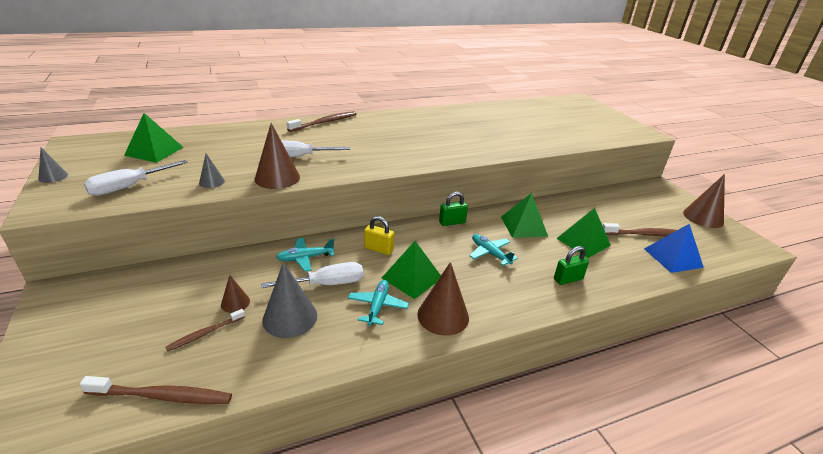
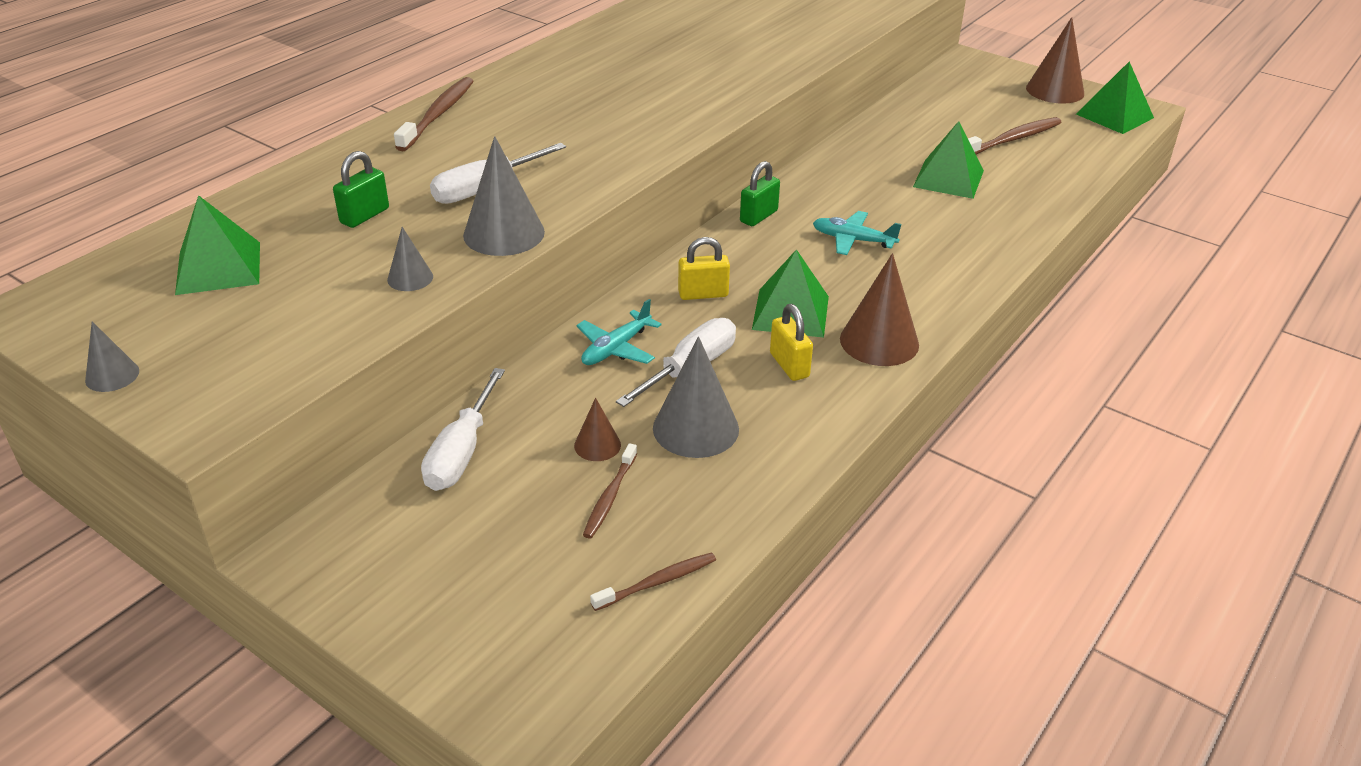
camera: 30 degrees left, 5 degrees up
brown toothbrush [79,376,232,404] -> brown toothbrush [590,552,716,611], size x0.62
white screwdriver [84,160,188,196] -> white screwdriver moved to [421,368,505,491]
brown cone [255,123,300,189] -> grey cone [463,136,545,256]
turquoise plane [348,280,409,326] -> yellow padlock [770,304,813,381]
green pyramid [501,193,548,238] -> green pyramid moved to [1076,61,1154,134]
green padlock [554,246,589,285] -> green padlock moved to [333,151,389,228]
blue pyramid [644,224,704,273] -> none

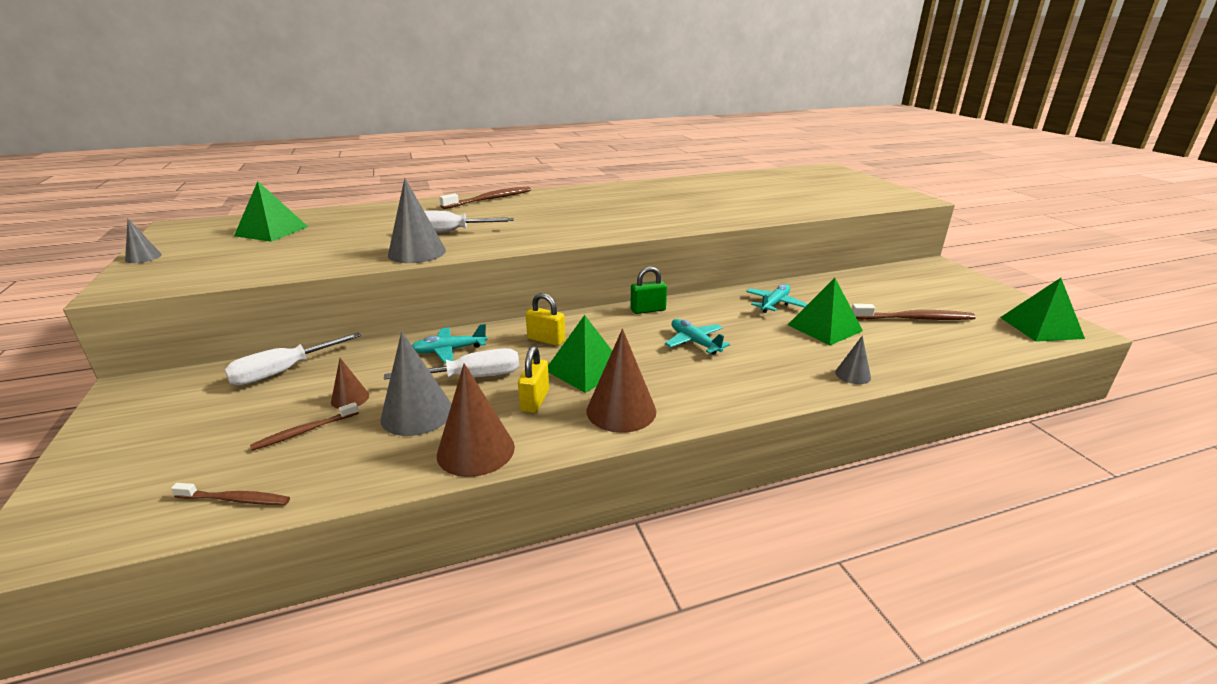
camera: 35 degrees right, 10 degrees down
green padlock [333,151,389,228] -> none
grey cone [387,227,433,291] -> grey cone moved to [835,336,871,384]
brown cone [1026,17,1084,104] -> brown cone moved to [437,363,515,477]
none -> turquoise plane [746,284,807,313]

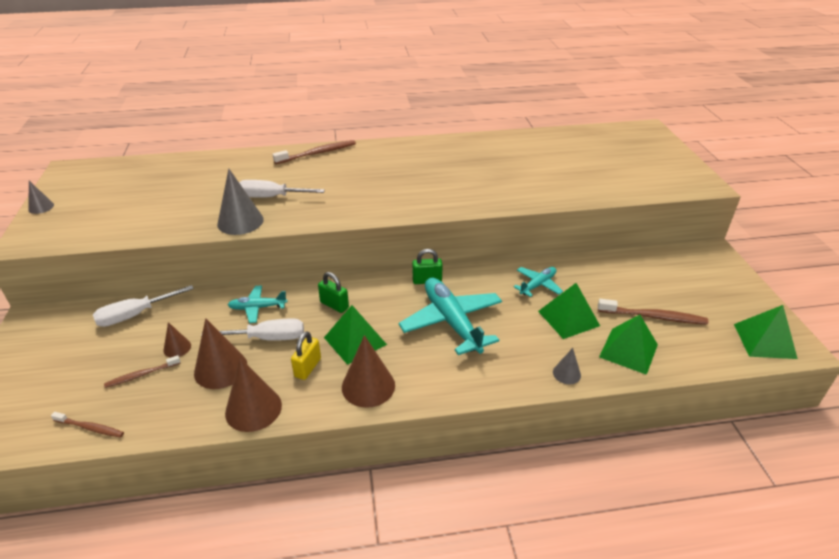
camera: 10 degrees right, 10 degrees up
green pyramid [234,181,308,242] -> green pyramid moved to [599,315,658,375]
grey cone [380,331,452,436] -> brown cone [194,318,247,389]
yellow padlock [526,293,565,346] -> green padlock [318,272,349,313]
turquoise plane [665,319,730,354] -> turquoise plane [398,277,502,355], size x1.91

